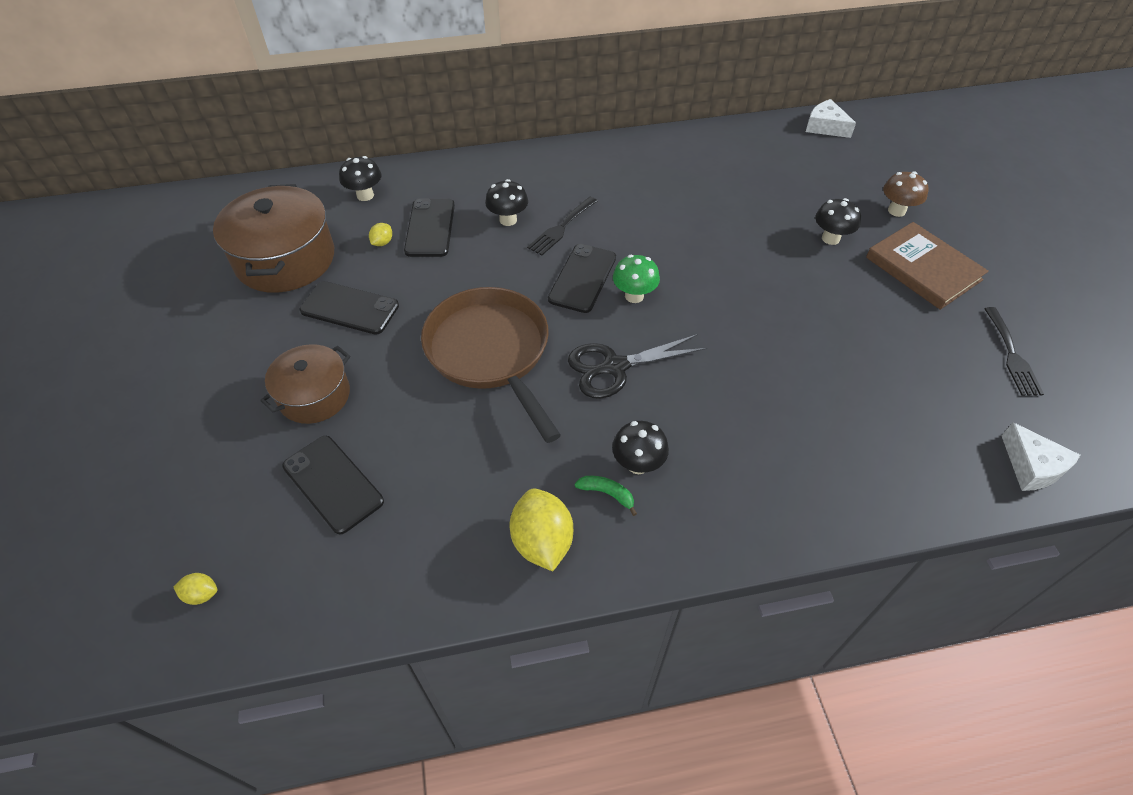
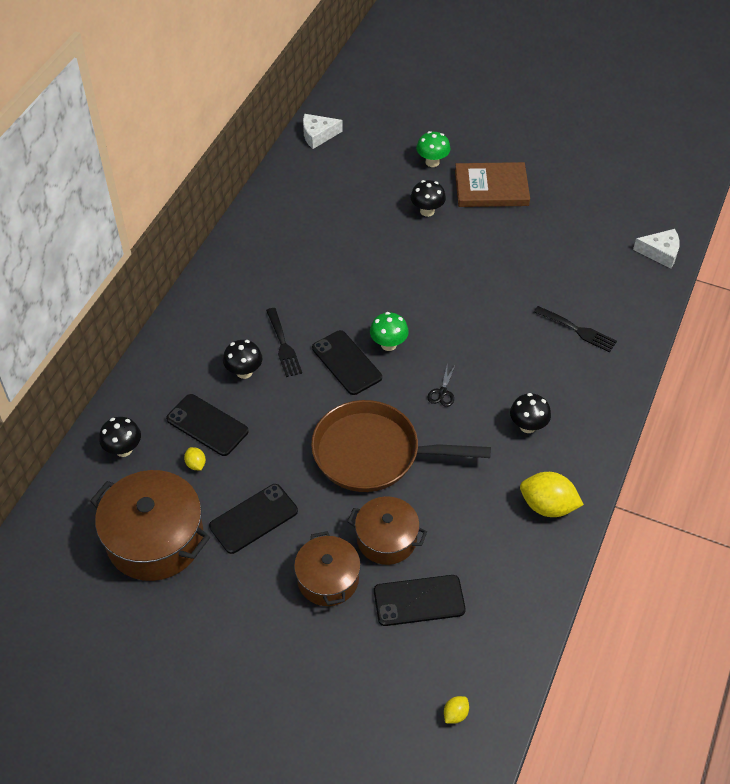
camera: 55 degrees left, 0 degrees up
black scissors [568,334,707,399] -> black scissors [427,366,455,407], size x0.49
green banana [575,476,637,516] -> none
brown mushroom [883,171,929,217] -> green mushroom [416,131,451,167]
black fork [984,307,1044,396] -> black fork moved to [534,306,617,353]
none -> brown pot [347,496,427,565]

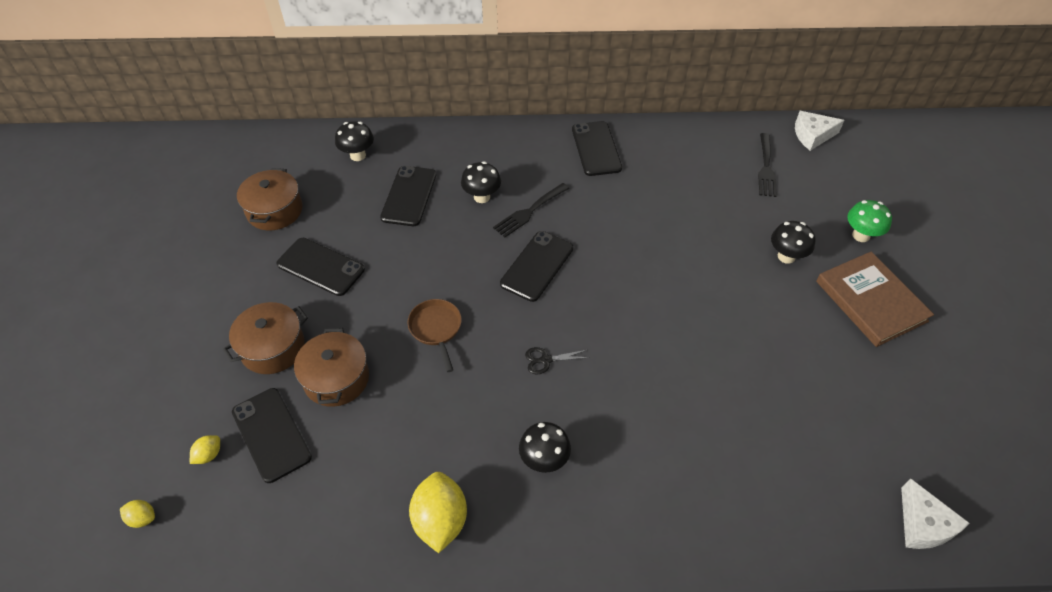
camera: 65 degrees right, 0 degrees up
brown pot [90,470,210,581] -> brown pot [237,168,303,230], size x0.62
yellow lemon [184,447,206,470] -> yellow lemon moved to [190,435,220,464]
white cheese [303,114,343,149] -> white cheese turned 60 degrees counterclockwise [795,111,844,151]
brown pan [311,400,491,492] -> brown pan [407,299,462,372], size x0.46
green mushroom [370,312,409,351] -> none
black fork [534,306,617,353] -> black fork moved to [758,133,777,197]
none -> black phone [572,121,622,176]

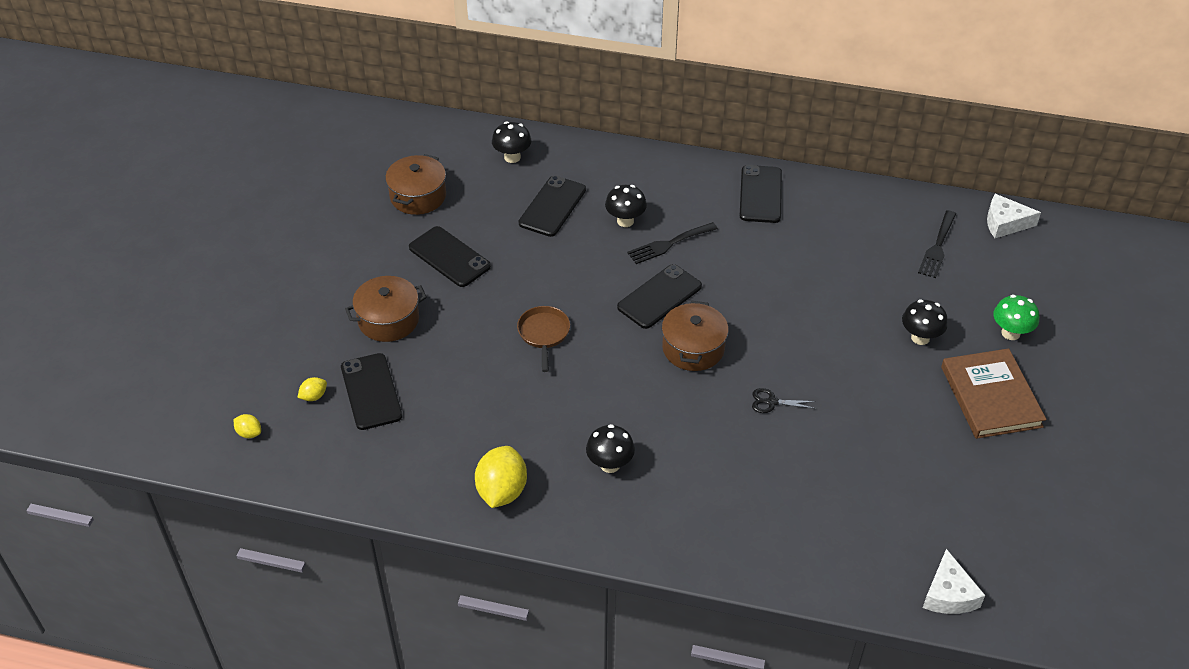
camera: 15 degrees right, 5 degrees down
brown pot [294,328,369,407] -> brown pot moved to [662,301,729,371]
black scissors [525,347,590,374] -> black scissors moved to [752,388,816,413]

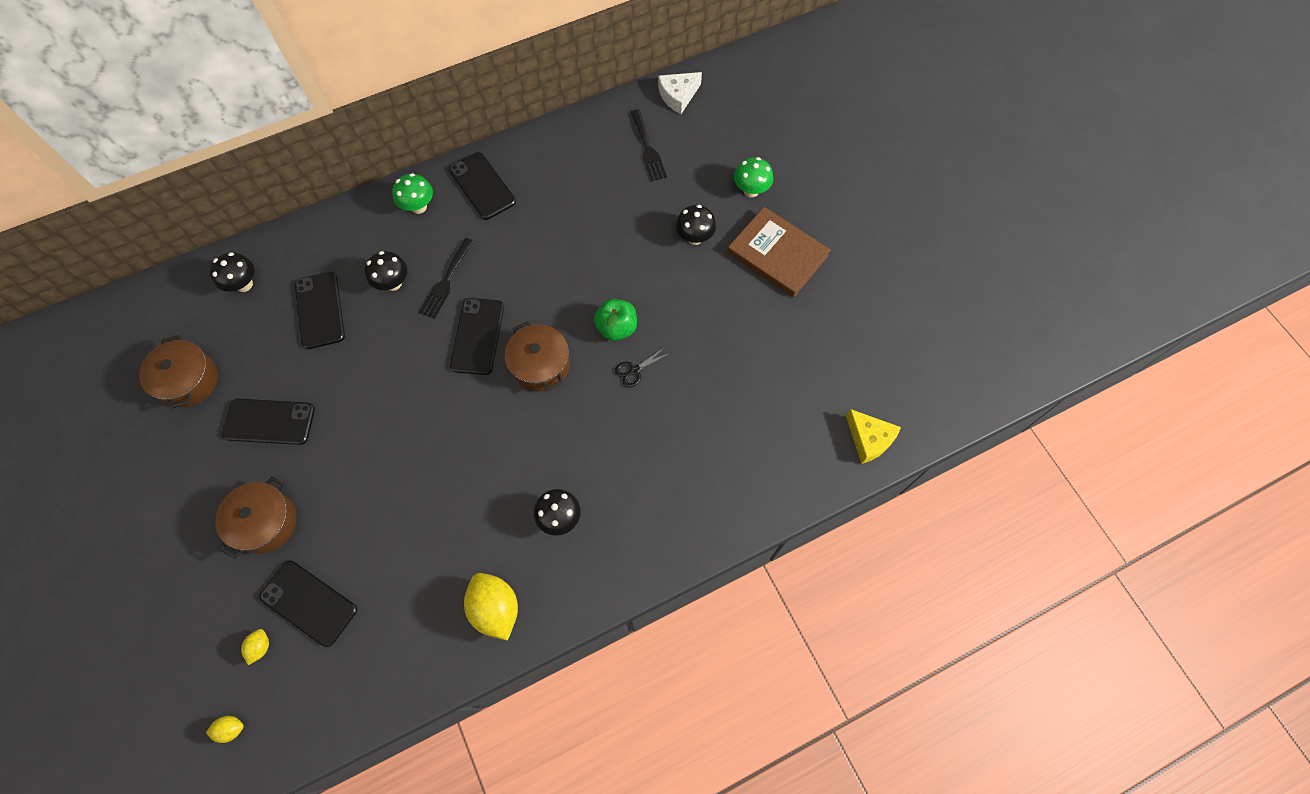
camera: 40 degrees left, 20 degrees up
brown pan [517,306,570,372] -> none
white cheese [923,549,985,614] -> yellow cheese [846,409,901,464]
none -> green mushroom [392,173,433,214]
none -> green apple [594,299,637,341]

